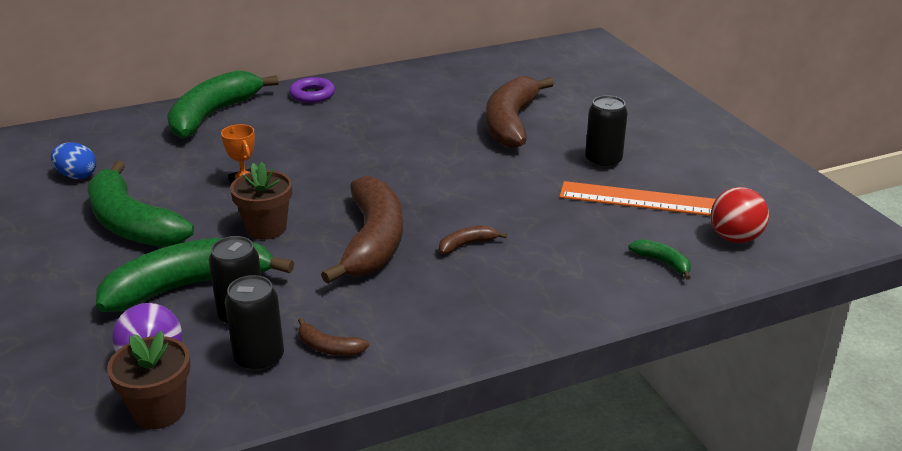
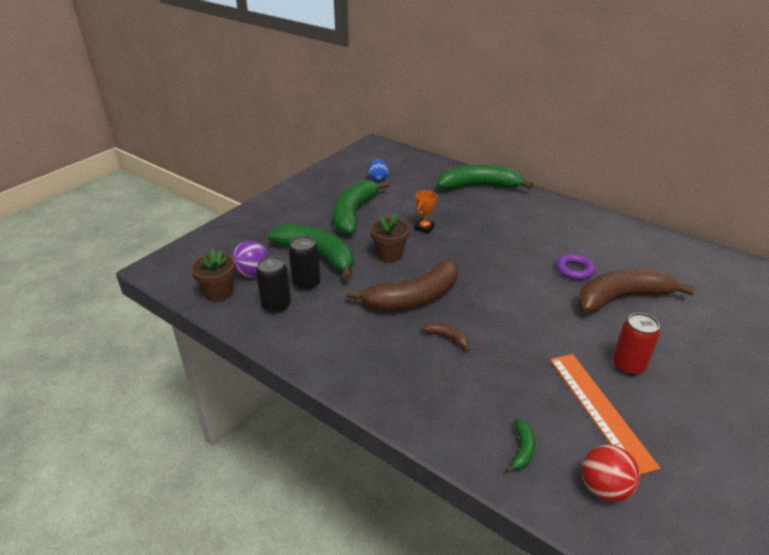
camera: 60 degrees right, 5 degrees up
purple ring [289,77,335,103] -> purple ring moved to [556,254,595,280]
brown banana [298,318,369,356] -> none
black can [585,95,628,169] -> red can [612,313,660,375]

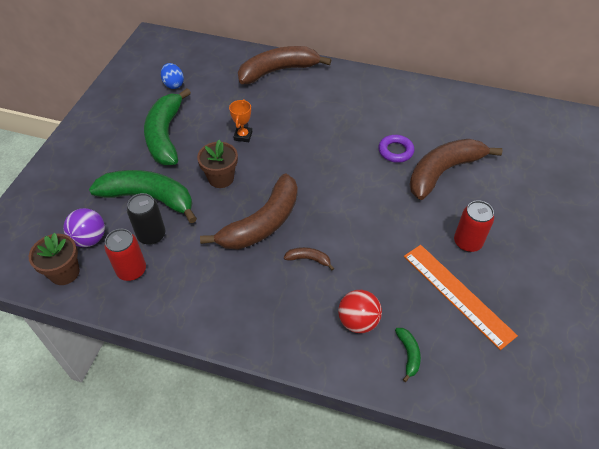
camera: 20 degrees left, 15 degrees up
black can [256,256,291,313] -> red can [104,229,146,281]
green banana [437,164,534,190] -> brown banana [238,46,331,84]
red ball [582,445,640,502] -> red ball moved to [338,290,382,333]

